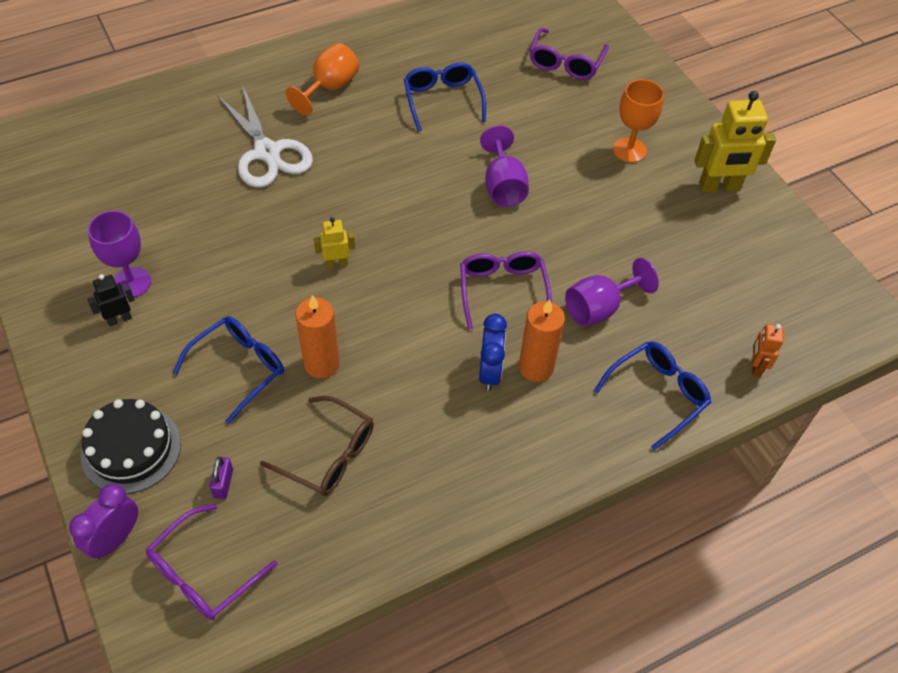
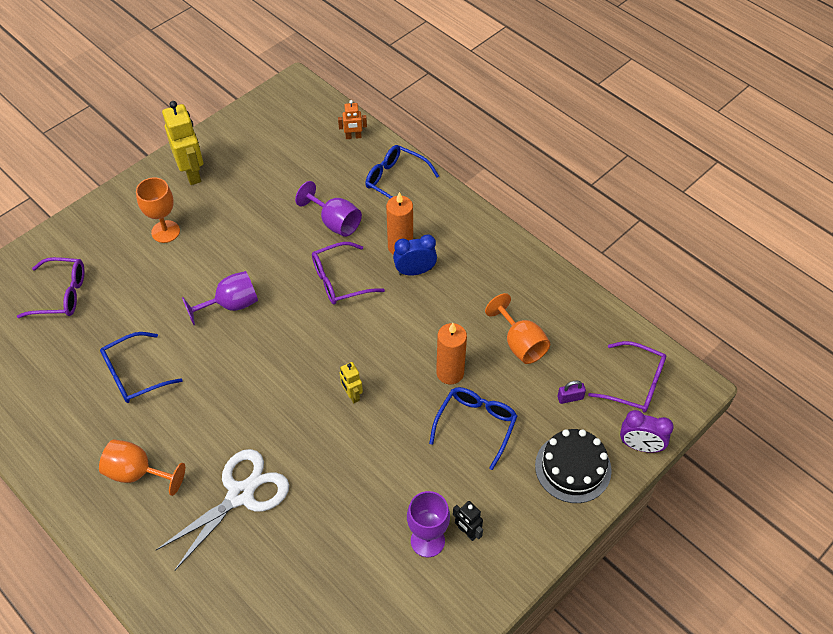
camera: 105 degrees left, 0 degrees up
blue glasses [173,316,284,424] -> blue glasses turned 90 degrees clockwise [429,387,517,470]
brown glasses [260,396,374,496] -> orange goblet [485,293,550,364]

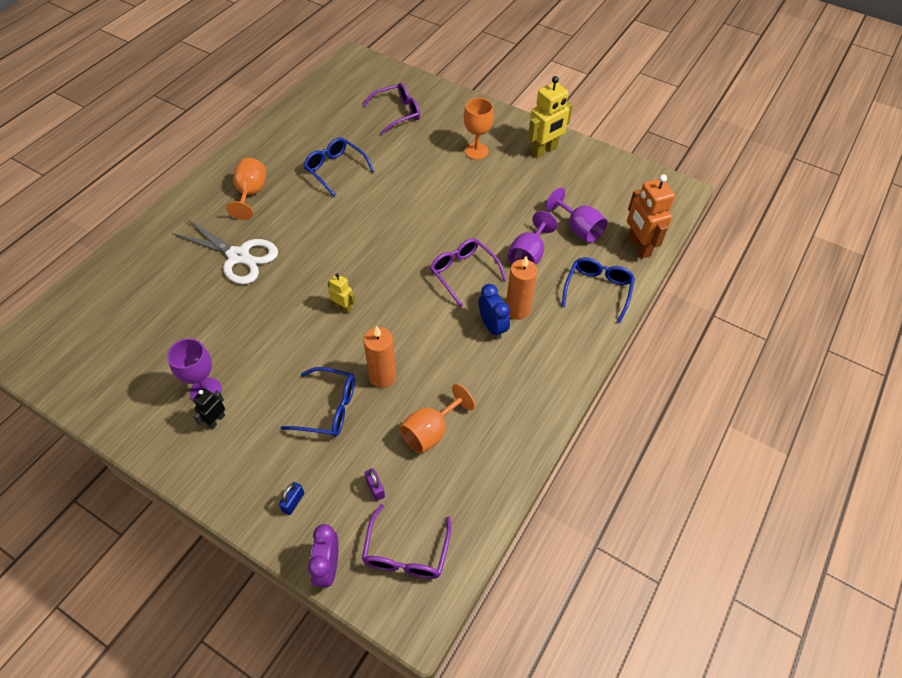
camera: 75 degrees right, 0 degrees up
purple glasses [17,257,84,318] -> purple glasses turned 105 degrees counterclockwise [362,83,420,135]
purple goblet [182,271,258,325] -> purple goblet moved to [546,188,607,243]
orange robot [338,100,367,139] -> orange robot [627,174,675,258], size x1.92
yellow robot [340,362,363,403] -> yellow robot turned 75 degrees clockwise [328,273,356,313]
black cake [535,429,612,503] -> blue padlock [279,482,304,515]

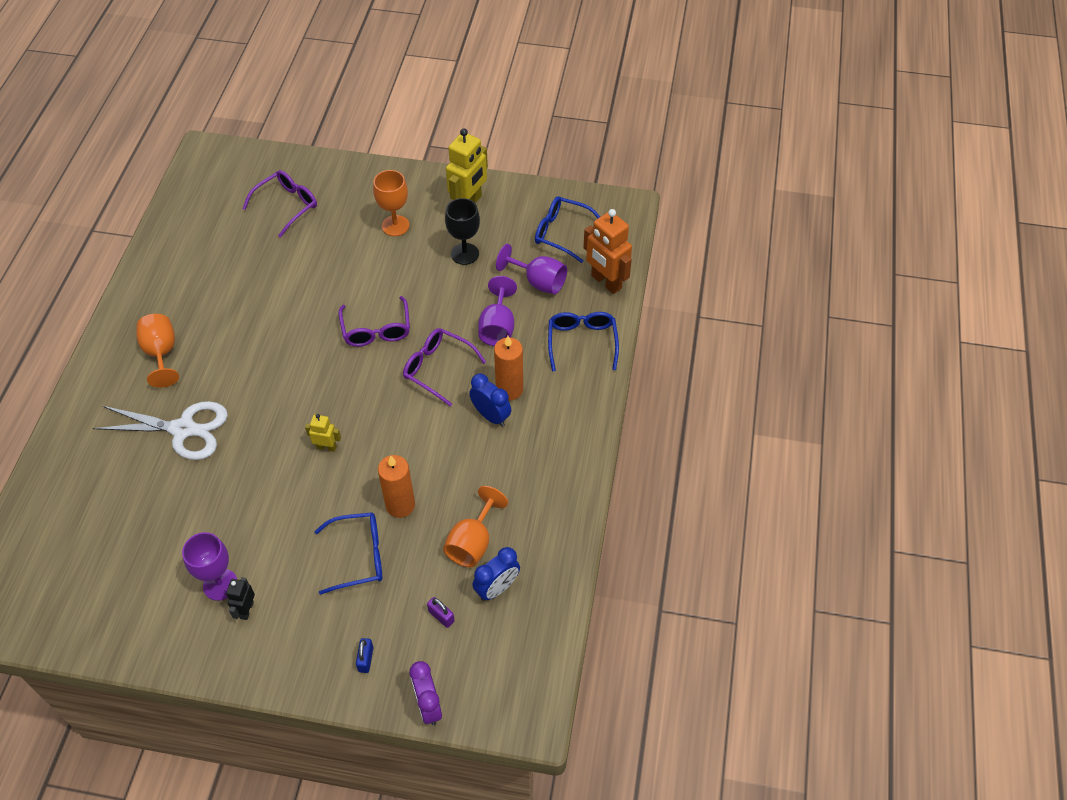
camera: 20 degrees left, 0 degrees up
blue glasses [303,137,375,197] -> blue glasses moved to [535,197,600,263]
purple glasses [362,504,451,579] -> purple glasses moved to [339,296,410,347]
none -> black goblet [445,198,480,265]
none -> blue clock [472,547,520,601]

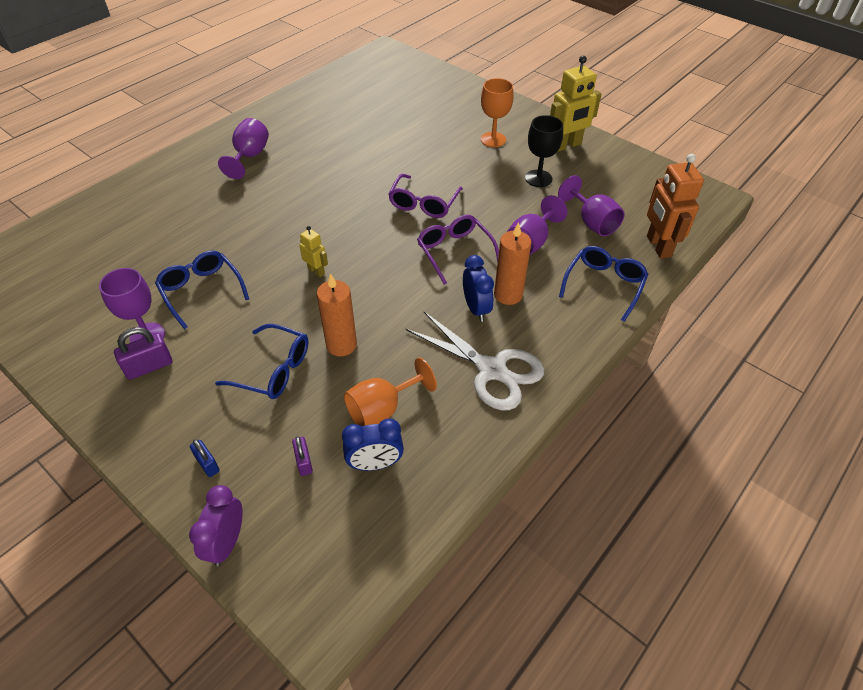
camera: 30 degrees right, 5 degrees down
white scissors [93,401,228,460] -> white scissors moved to [406,312,544,410]
orange goblet [136,314,179,388] -> purple goblet [218,118,269,179]
black robot [226,577,255,620] -> purple padlock [114,327,172,380]
purple glasses [242,170,317,238] -> none
blue padlock [356,638,373,673] -> blue padlock turned 75 degrees counterclockwise [190,439,220,477]
blue glasses [535,197,600,263] -> blue glasses moved to [155,250,249,329]

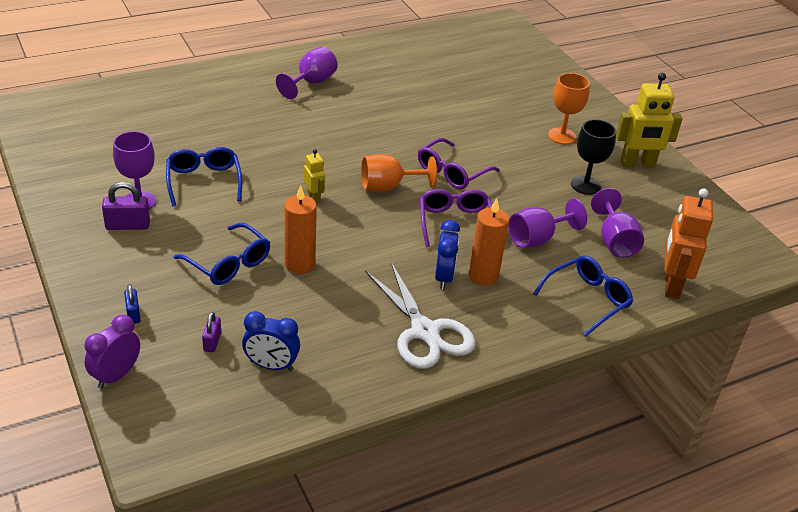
camera: 20 degrees right, 10 degrees down
orange goblet [344,358,437,427] -> orange goblet moved to [361,154,437,192]

